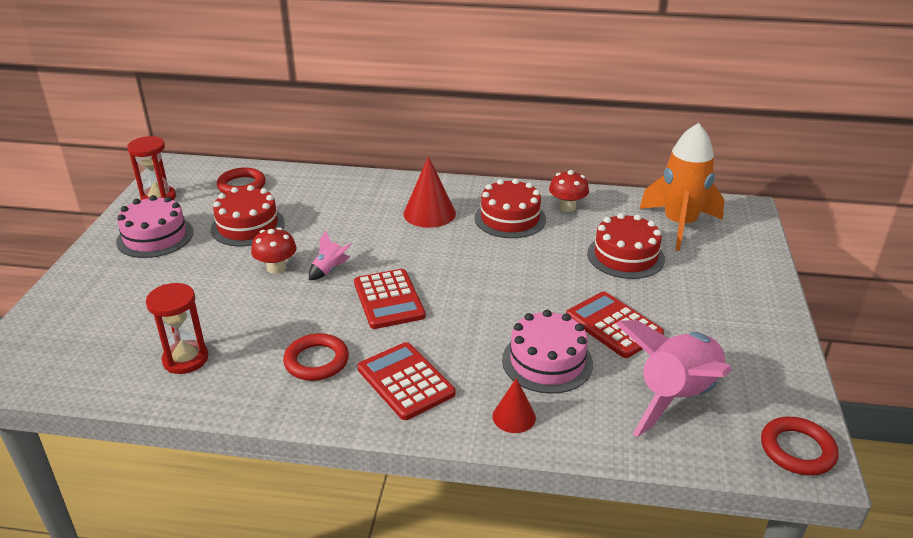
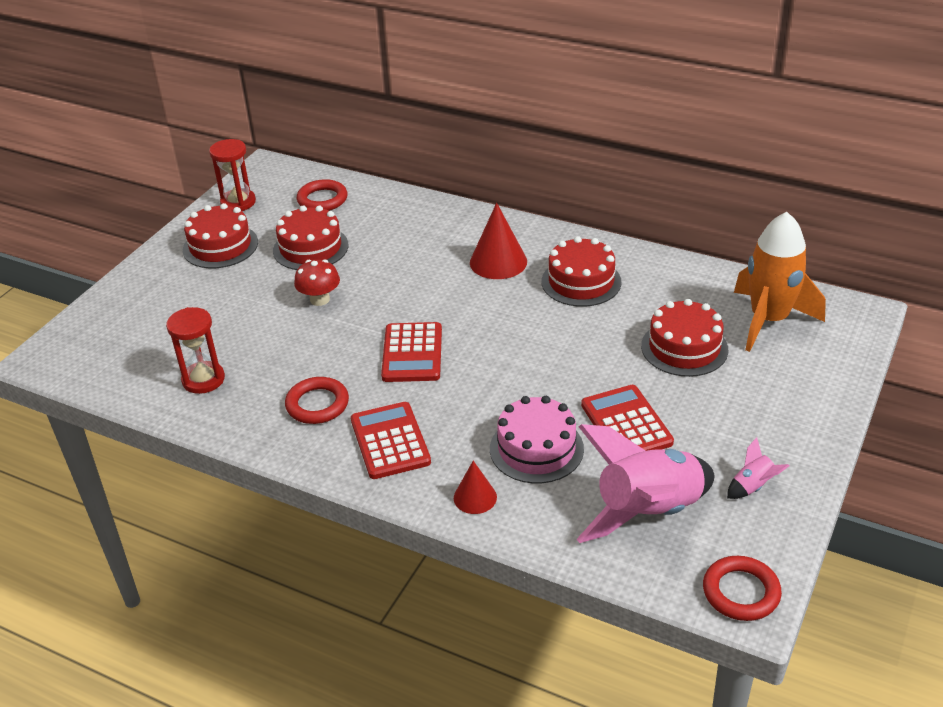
camera: 20 degrees right, 5 degrees up
pink cake [116,195,194,258] -> red cake [183,203,258,268]
pink rocket [309,231,352,280] -> pink rocket moved to [727,437,789,499]
red mushroom [549,170,589,212] -> none

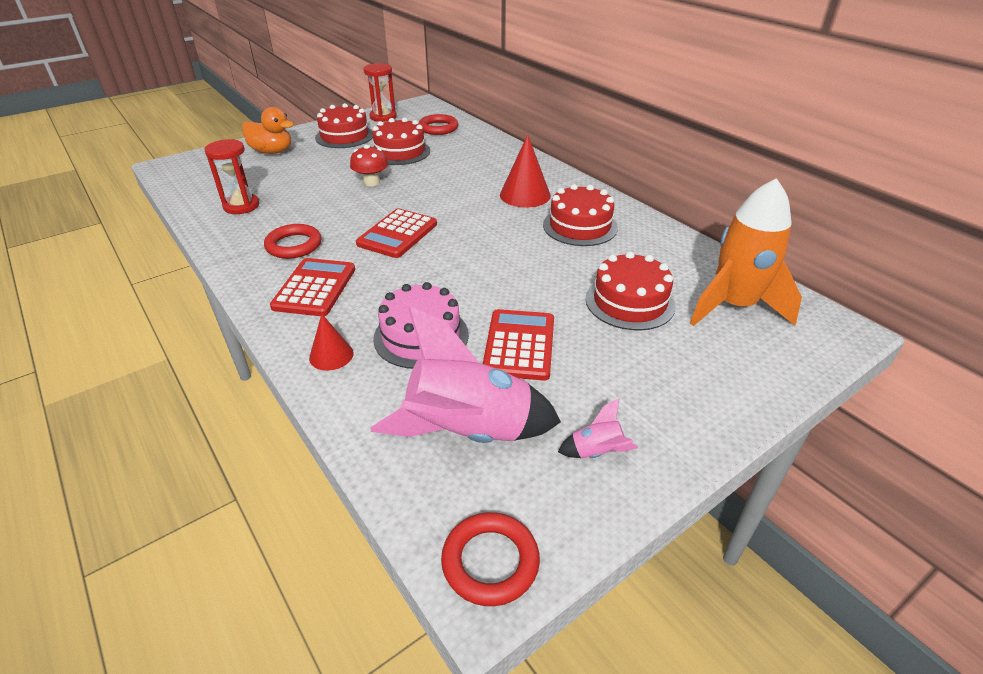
camera: 25 degrees right, 0 degrees up
none -> orange duck [242,107,294,154]

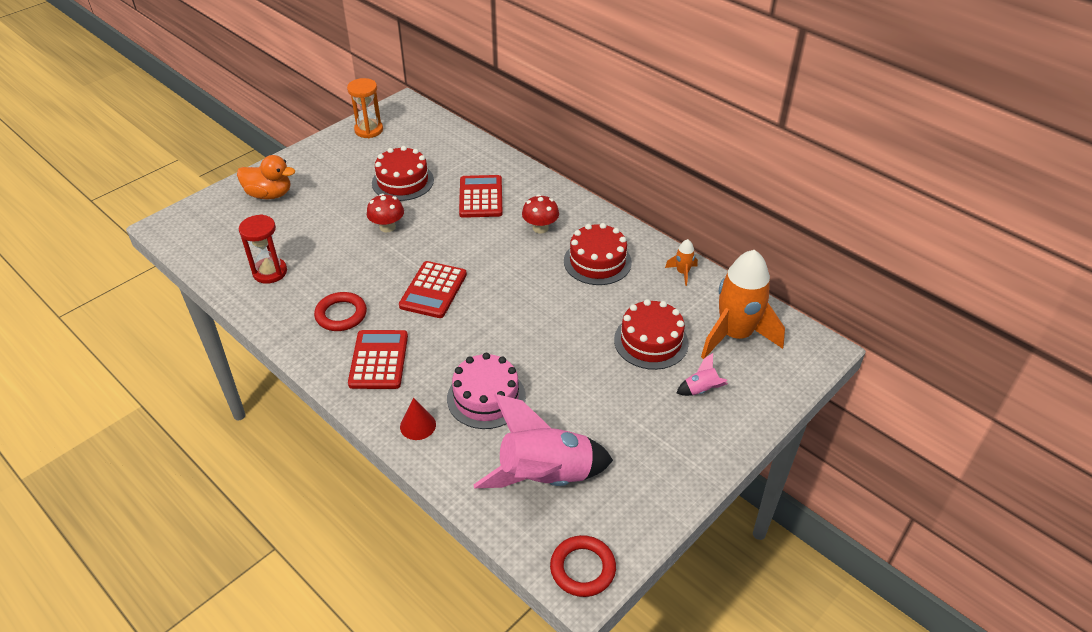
camera: 10 degrees left, 5 degrees up
red cake [315,103,373,148] -> none
red hourglass [364,63,397,122] -> orange hourglass [347,78,383,138]
red ring [419,114,458,135] -> none
red calculator [483,309,554,381] -> red calculator moved to [459,175,503,218]
red cone [500,135,551,208] -> red mushroom [522,194,559,233]
pink rocket [558,398,638,458] -> pink rocket moved to [677,353,728,396]
none -> orange rocket [665,239,698,286]

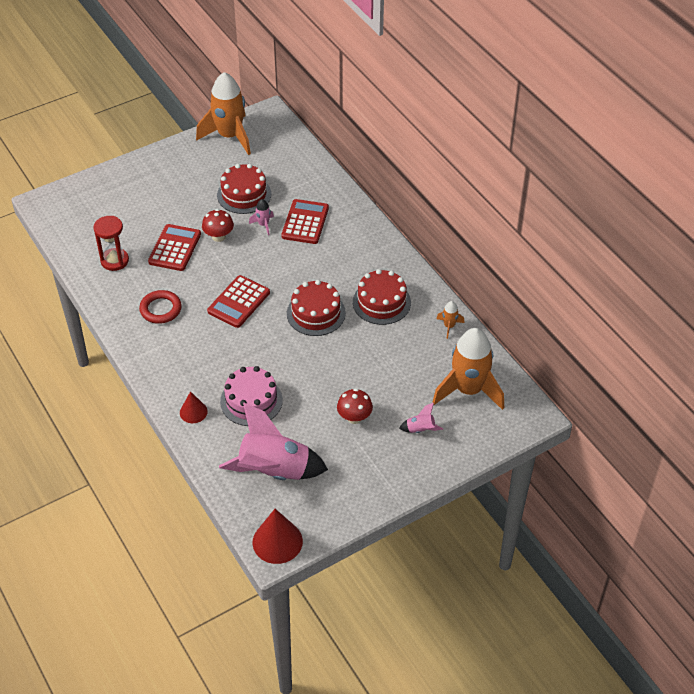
camera: 15 degrees right, 5 degrees up
orange duck [237,155,295,199] -> none
orange hourglass [347,78,383,138] -> orange rocket [196,72,251,155]
red calculator [348,330,408,389] -> red calculator moved to [148,224,201,271]
red mushroom [522,194,559,233] -> red mushroom moved to [337,388,373,424]
red ring [550,535,616,597] -> red cone [252,509,303,564]
red cake [614,299,689,370] -> red cake moved to [287,280,346,336]
none -> pink rocket [249,199,274,235]

